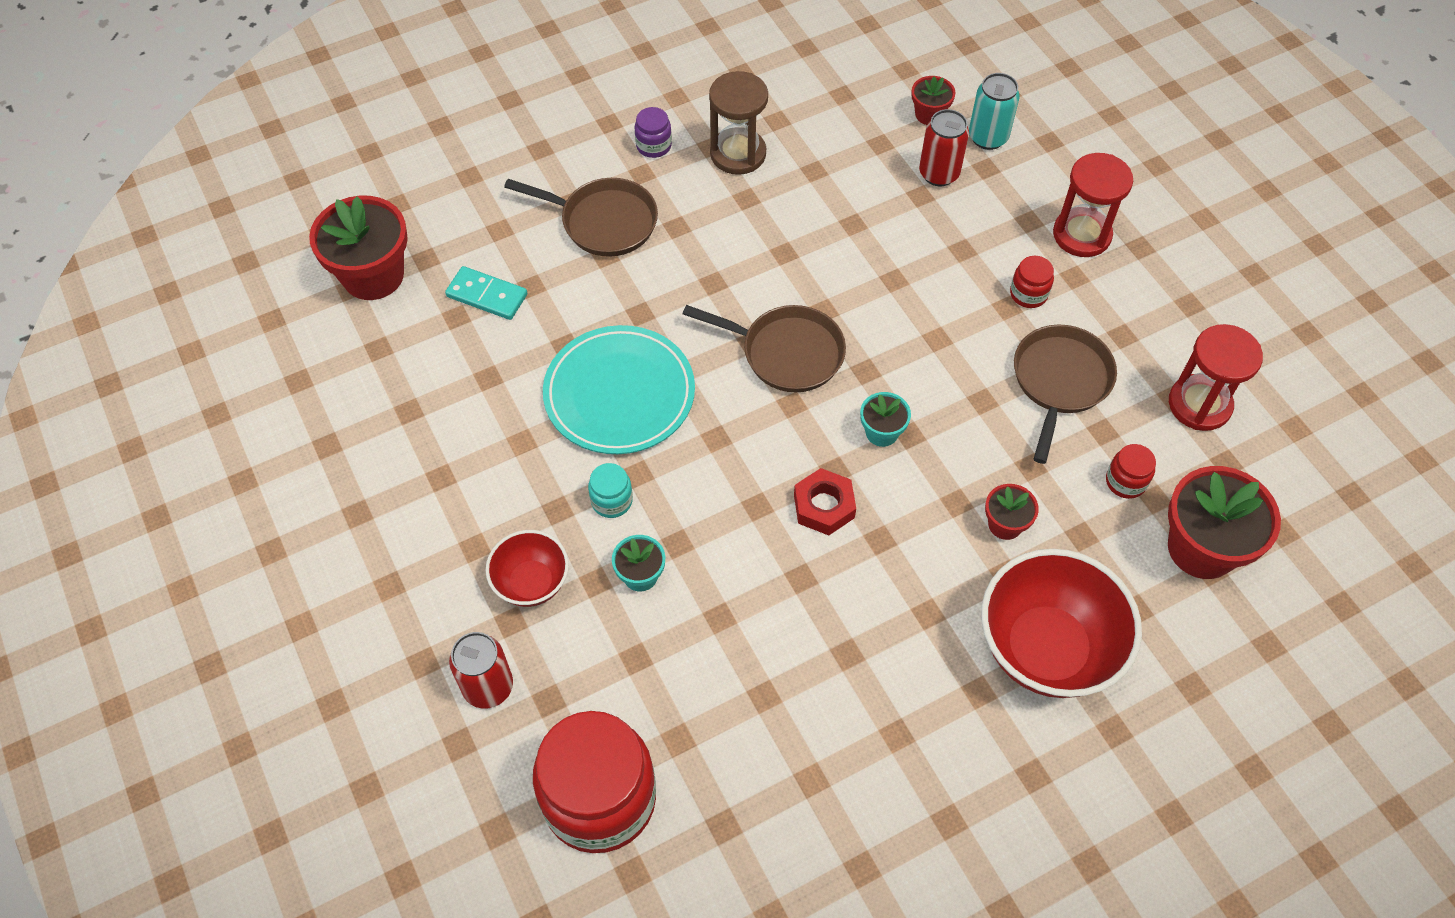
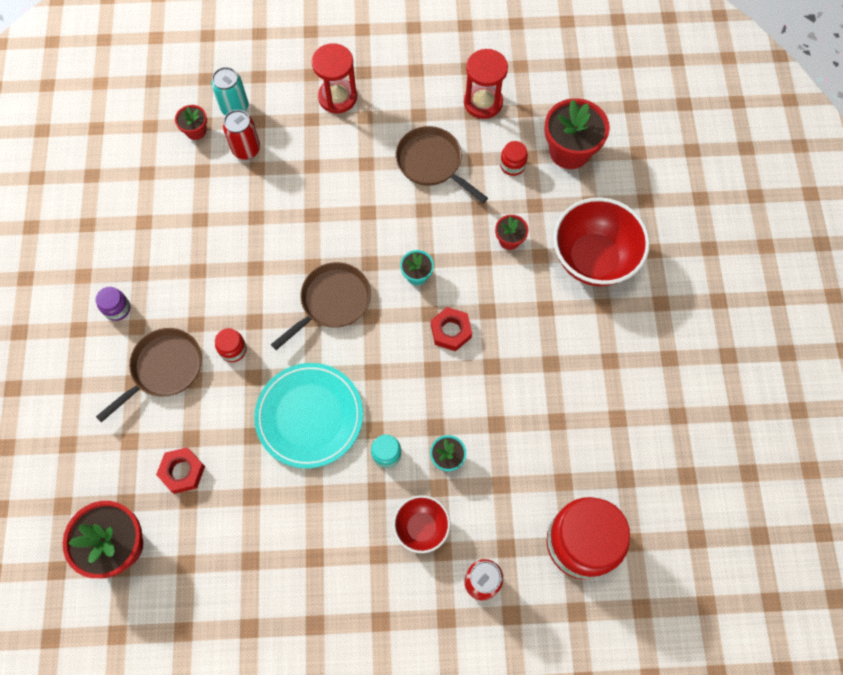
camera: 65 degrees left, 10 degrees up
turquoise domino [445,266,527,320] -> red nut [156,447,205,494]
brown hourglass [709,71,768,175] -> none
red jar [1010,256,1054,308] -> red jar moved to [215,328,247,362]

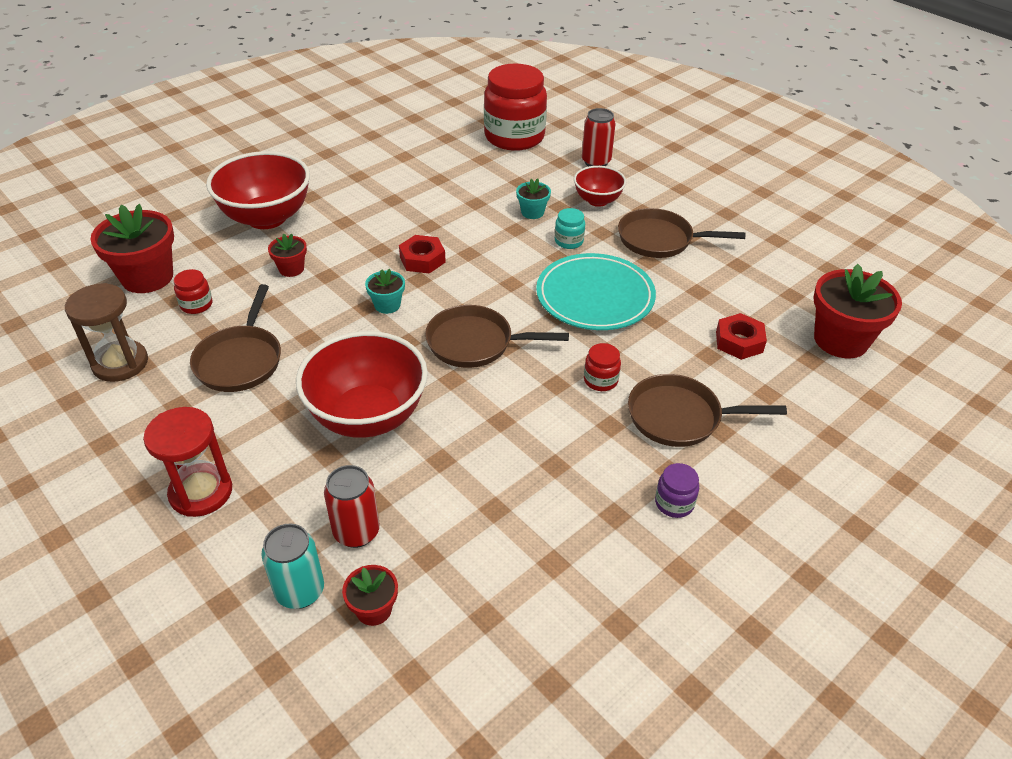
camera: 130 degrees left, 25 degrees down
red hourglass [464,49,508,119] -> brown hourglass [65,283,148,382]
none -> red bowl [296,331,428,438]
none -> brown pan [618,208,745,258]

